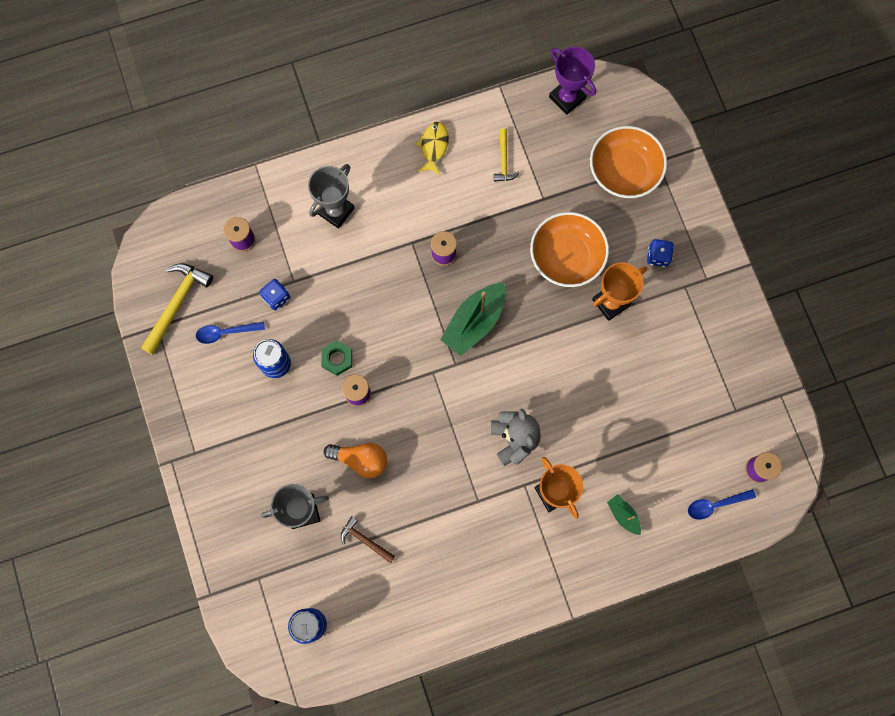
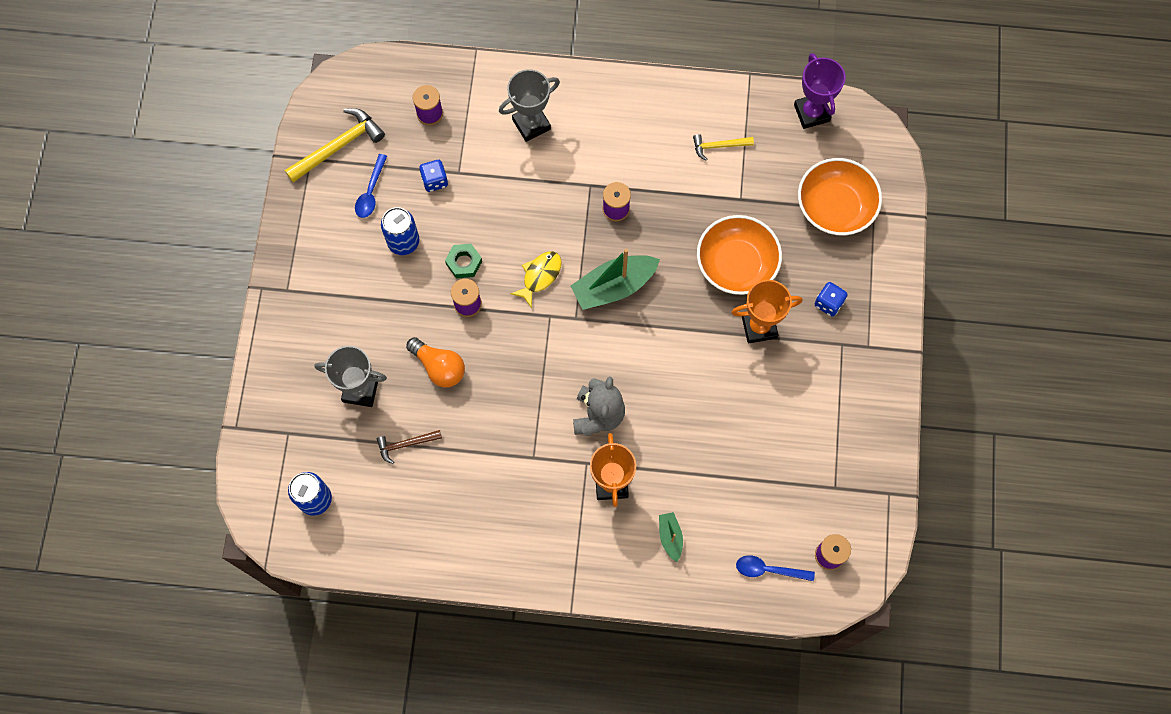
camera: 25 degrees right, 5 degrees down
blue spoon [196,322,265,344] -> blue spoon turned 90 degrees counterclockwise [355,154,387,218]
brown hammer [341,516,395,563] -> brown hammer turned 75 degrees counterclockwise [377,430,442,464]
yellow fish [415,122,449,176] -> yellow fish moved to [510,251,562,308]
yellow hammer [494,128,520,182] -> yellow hammer turned 60 degrees clockwise [693,134,754,161]

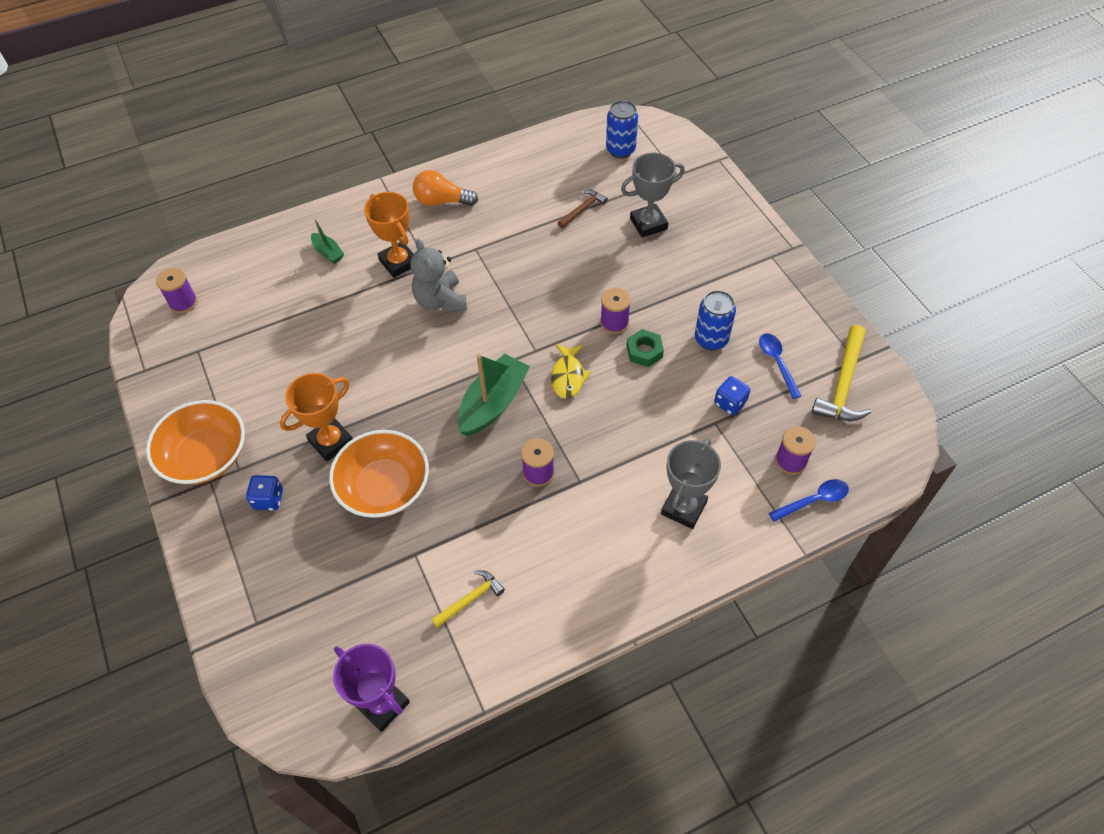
camera: 150 degrees right, 15 degrees down
orange light bulb [406,337,465,387] -> orange light bulb moved to [413,170,478,206]
blue spoon [736,555,815,581] -> blue spoon moved to [769,479,849,522]
orange bowl [798,158,882,236] -> orange bowl moved to [146,400,245,484]

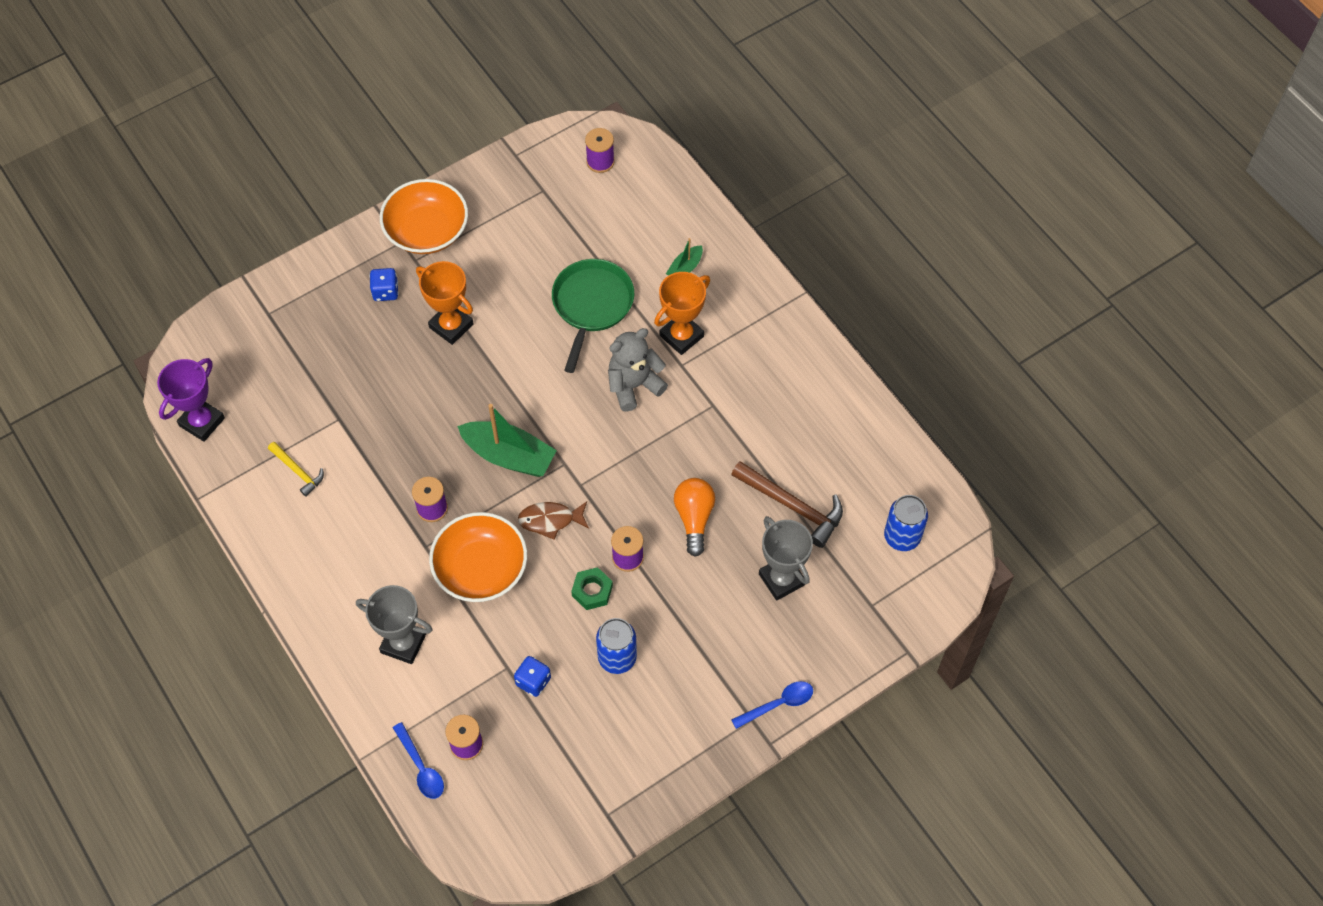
camera: 80 degrees right, 5 degrees up
orange bowl [329,430,429,518] -> orange bowl moved to [429,512,527,602]
orange light bulb [413,170,478,206] -> orange light bulb moved to [674,478,715,557]
yellow fish [551,344,591,399] -> brown fish [518,501,589,540]
brown hammer [558,189,608,228] -> brown hammer [731,461,843,548], size x1.73
blue spoon [759,333,801,399] -> blue spoon moved to [731,681,813,729]
yellow hammer [812,325,871,421] -> none
none -> green pan [552,259,634,373]

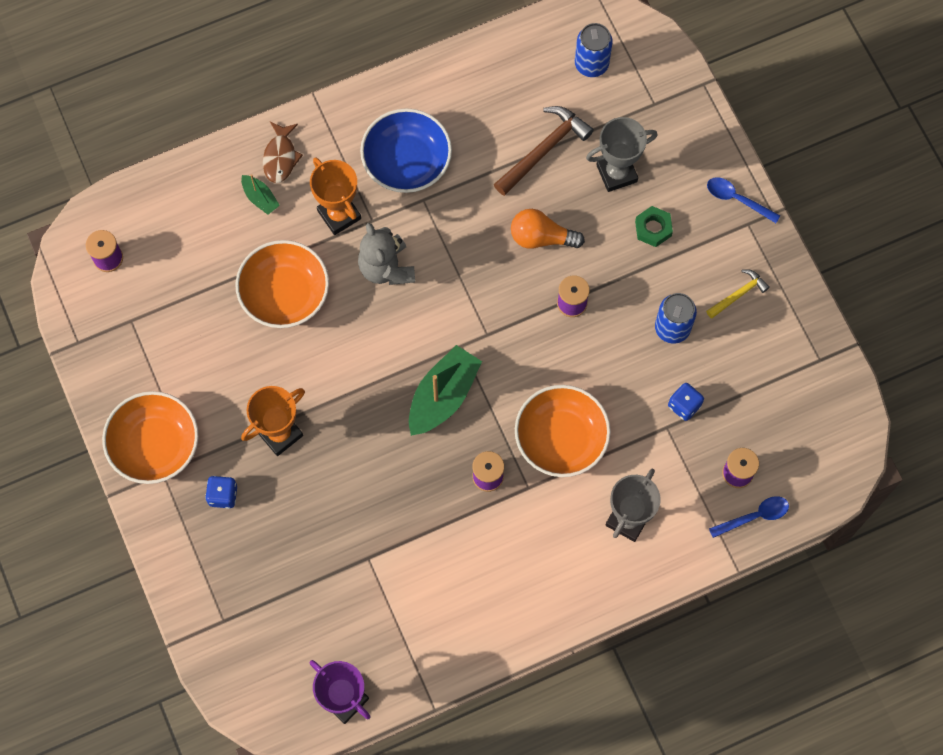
camera: 80 degrees left, 10 degrees up
yellow hammer [268,442,324,497] -> yellow hammer moved to [706,269,770,319]
brown fish [518,501,589,540] -> brown fish moved to [263,122,303,183]
green pan [552,259,634,373] -> orange bowl [235,240,329,328]
green nut [571,567,613,610] -> green nut moved to [635,206,673,247]
blue spoon [731,681,813,729] -> blue spoon turned 45 degrees counterclockwise [707,177,780,223]
none -> blue bowl [360,108,452,193]

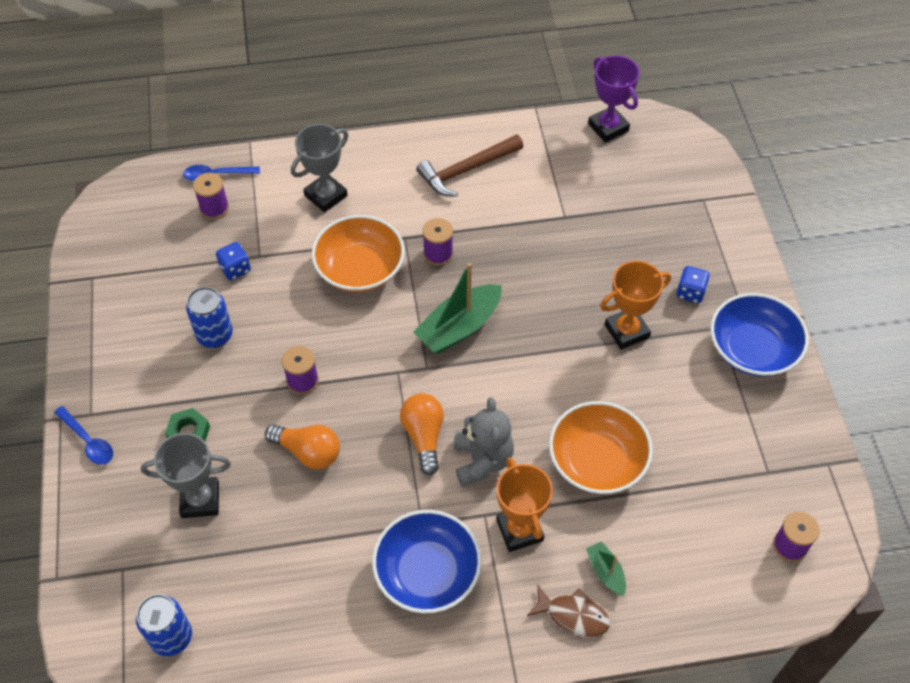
camera: 165 degrees left, 15 degrees down
orange bowl [102,391,198,484] -> blue bowl [710,293,809,377]
brown fish [263,122,303,183] -> brown fish turned 90 degrees clockwise [527,585,610,637]
brown hammer [494,106,594,196] -> brown hammer moved to [416,134,523,197]
yellow hammer [706,269,770,319] -> none
none -> orange light bulb [400,393,444,476]

